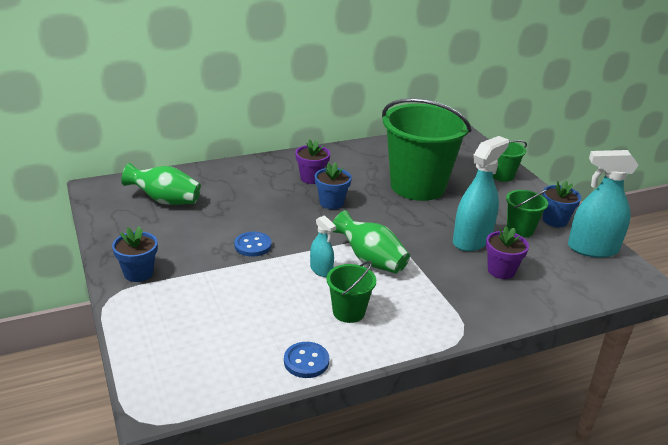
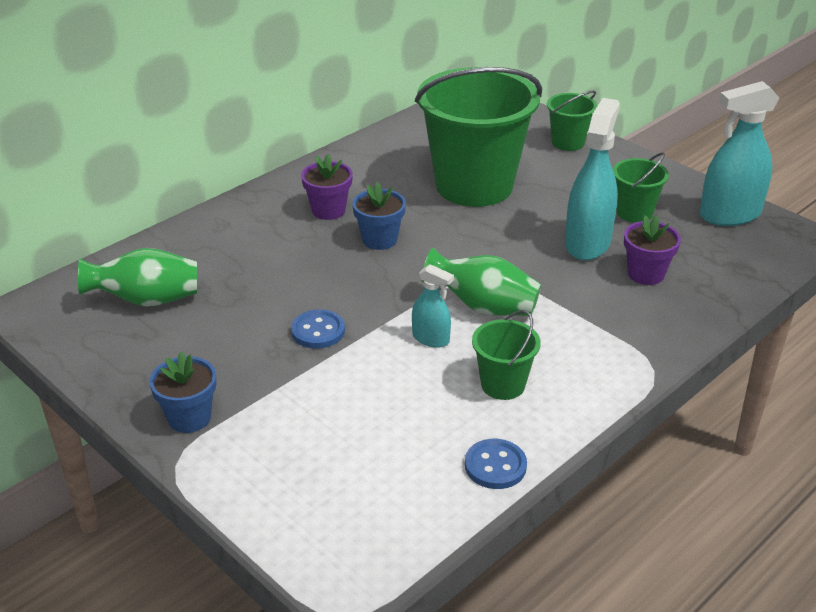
camera: 20 degrees left, 5 degrees up
blue flower pot [542,180,581,227] -> none

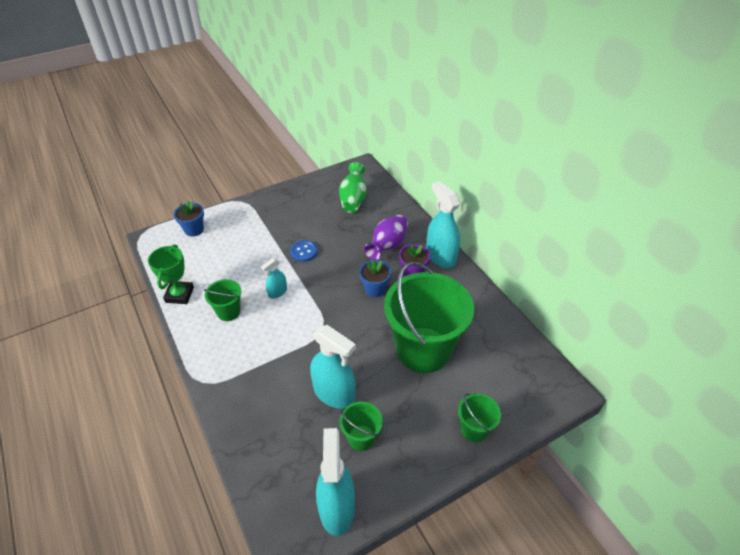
camera: 105 degrees right, 10 degrees up
blue flower pot [149,351,217,433] -> blue flower pot moved to [174,201,204,237]
green vase [421,248,541,316] -> none
blue button [465,439,527,489] -> green trophy [148,244,194,304]
purple flower pot [624,215,681,285] -> none
none -> purple vase [364,215,408,260]
none -> turquoise spray bottle [426,181,460,268]

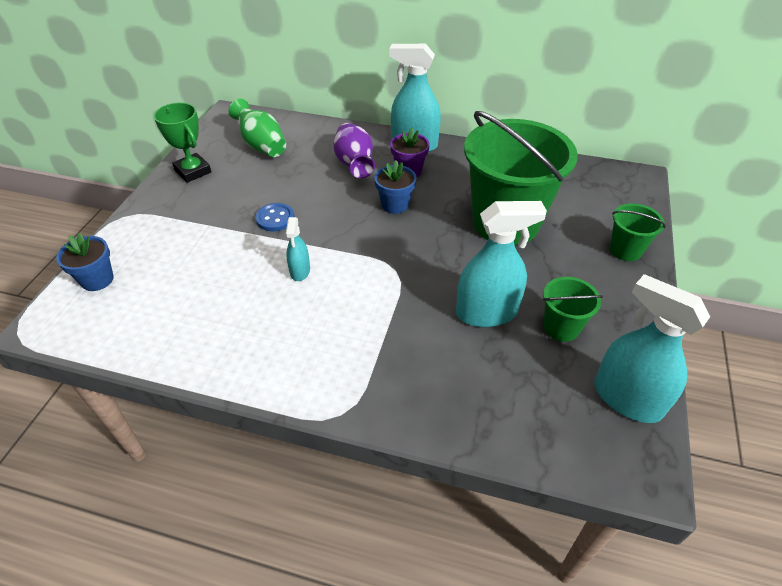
camera: 45 degrees left, 0 degrees up
green trophy [148,244,194,304] -> green trophy moved to [154,102,211,183]
green bucket [204,279,241,321] -> none

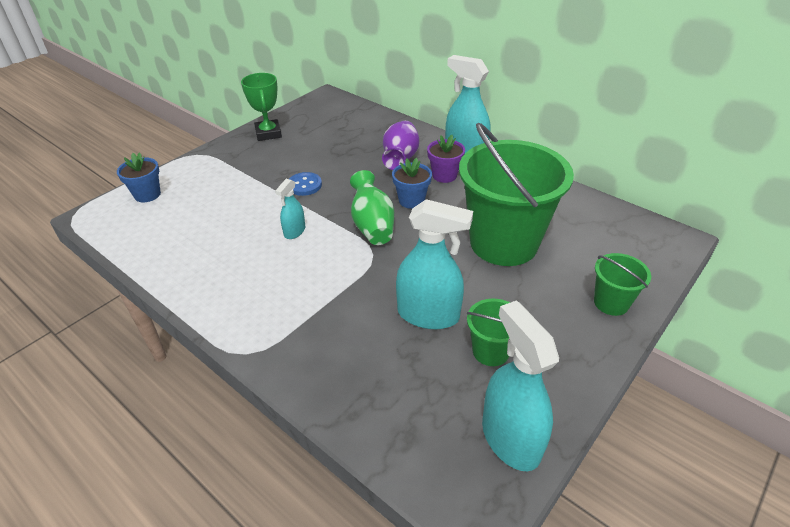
camera: 25 degrees right, 5 degrees down
green vase [229,99,286,157] -> green vase moved to [350,170,394,245]

